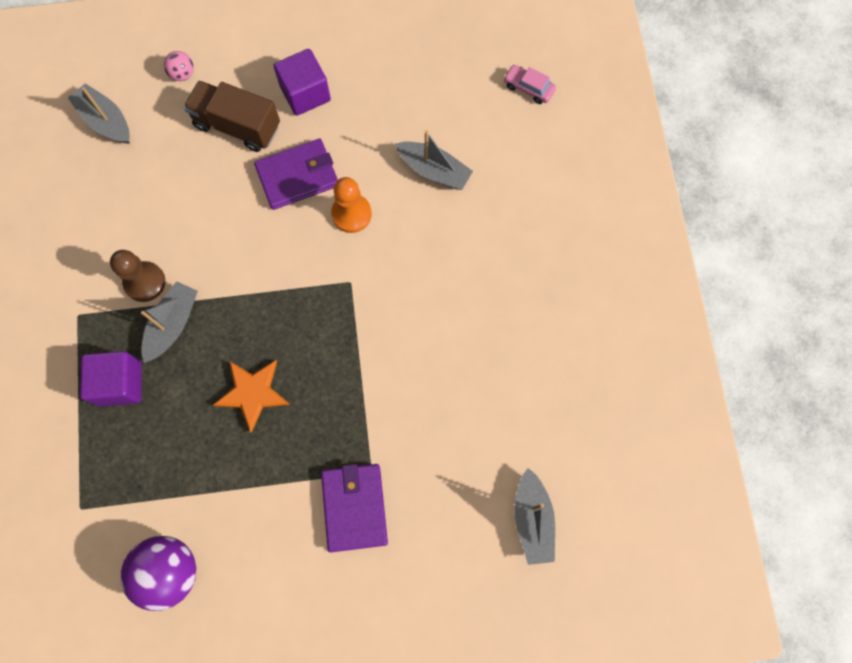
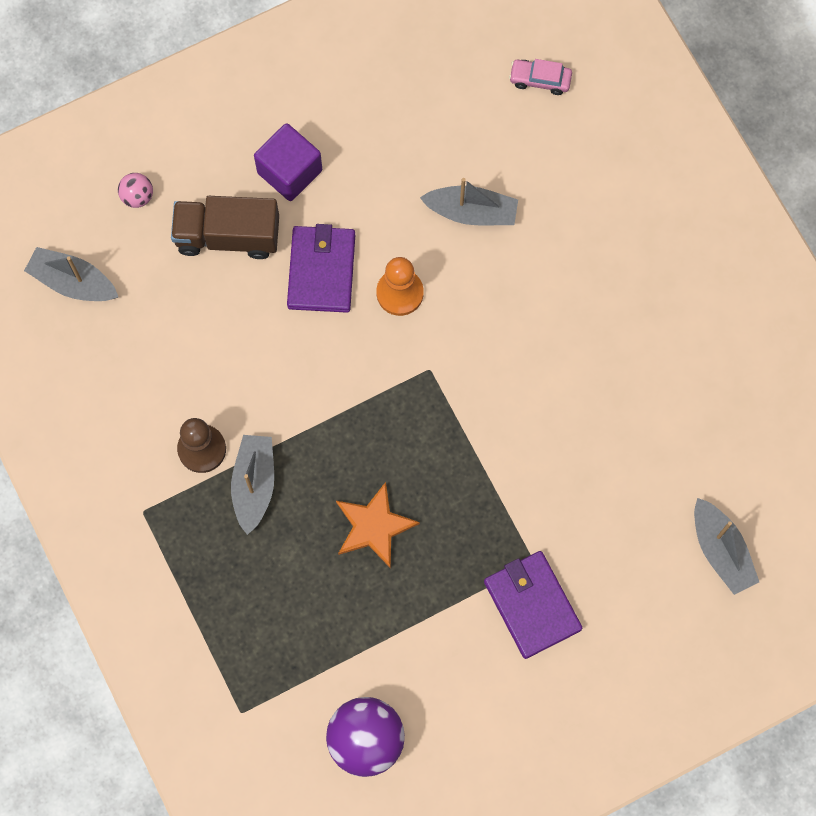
camera: 20 degrees left, 0 degrees up
purple cube [80,351,142,407] -> none
purple wallet [254,139,338,210] -> purple wallet turned 45 degrees counterclockwise [287,224,355,313]

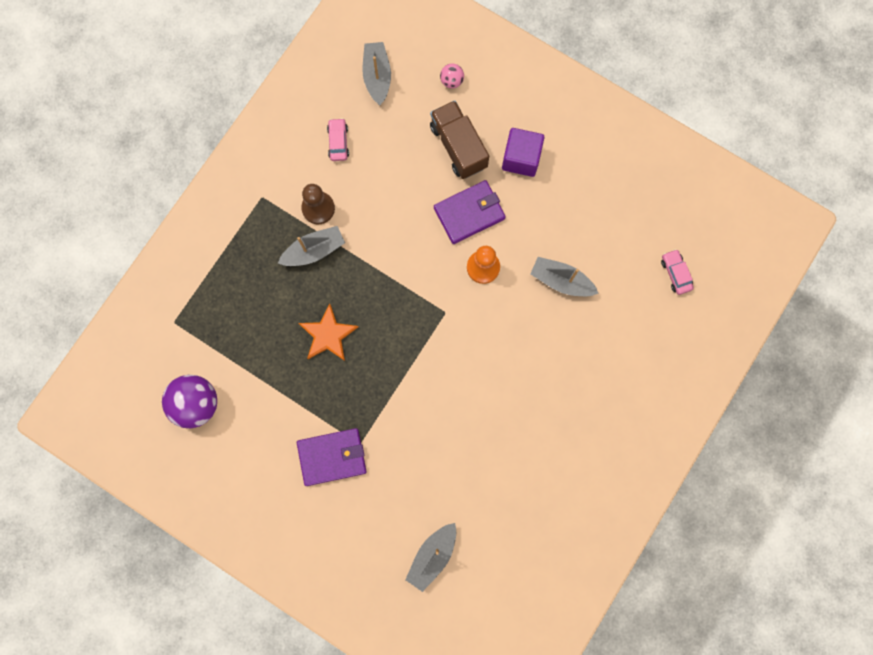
camera: 60 degrees right, 5 degrees up
grey boat [420,178,518,225] -> grey boat turned 135 degrees clockwise [530,257,599,296]
purple wallet [484,551,582,659] -> purple wallet turned 45 degrees clockwise [297,428,367,486]
none -> pink car [327,118,349,161]

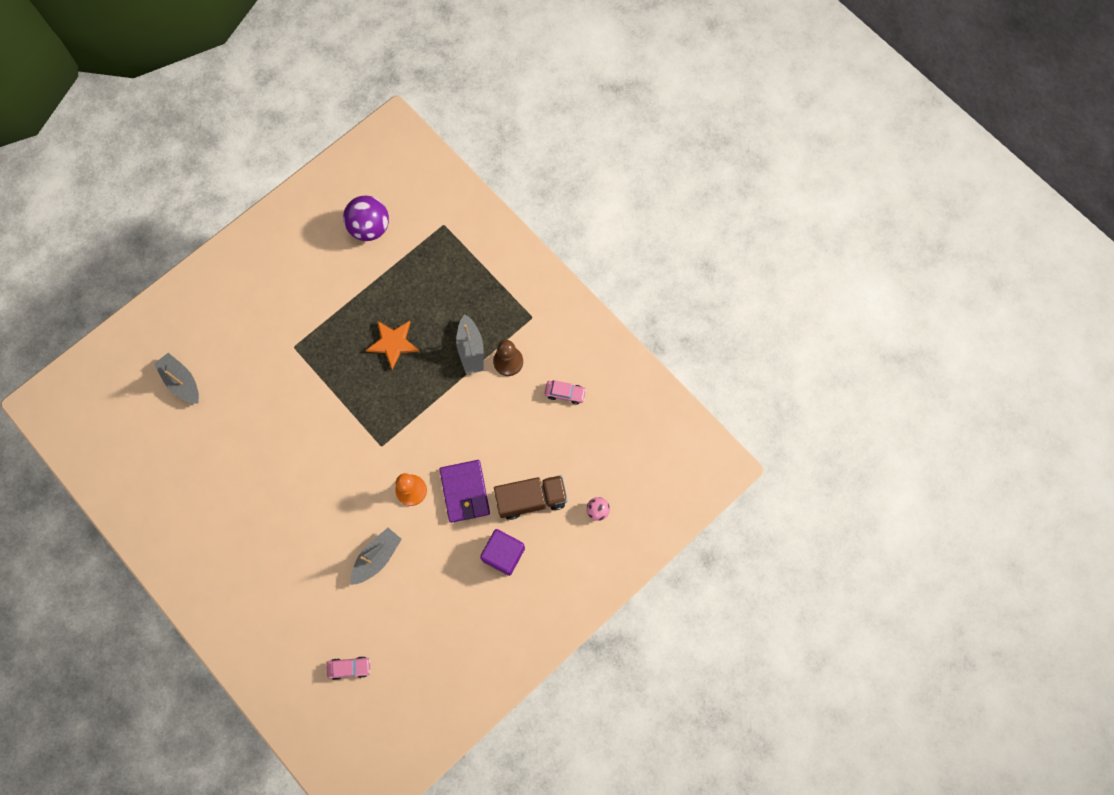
camera: 105 degrees right, 5 degrees down
purple wallet [297,428,367,486] -> none
grey boat [362,42,391,105] -> none

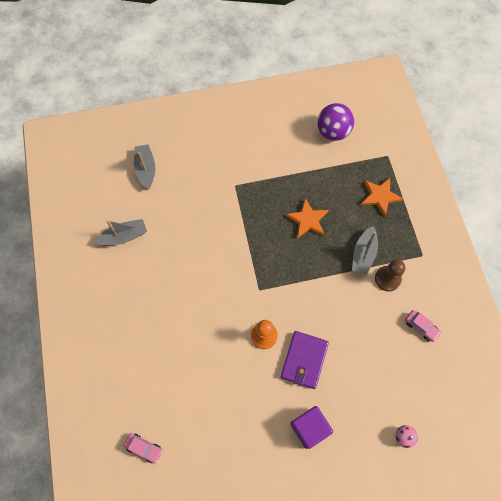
camera: 30 degrees right, 5 degrees down
grey boat [350,528,402,585] -> grey boat moved to [94,219,147,246]
brown truck [494,475,568,520] -> none
none -> orange star [361,178,403,217]

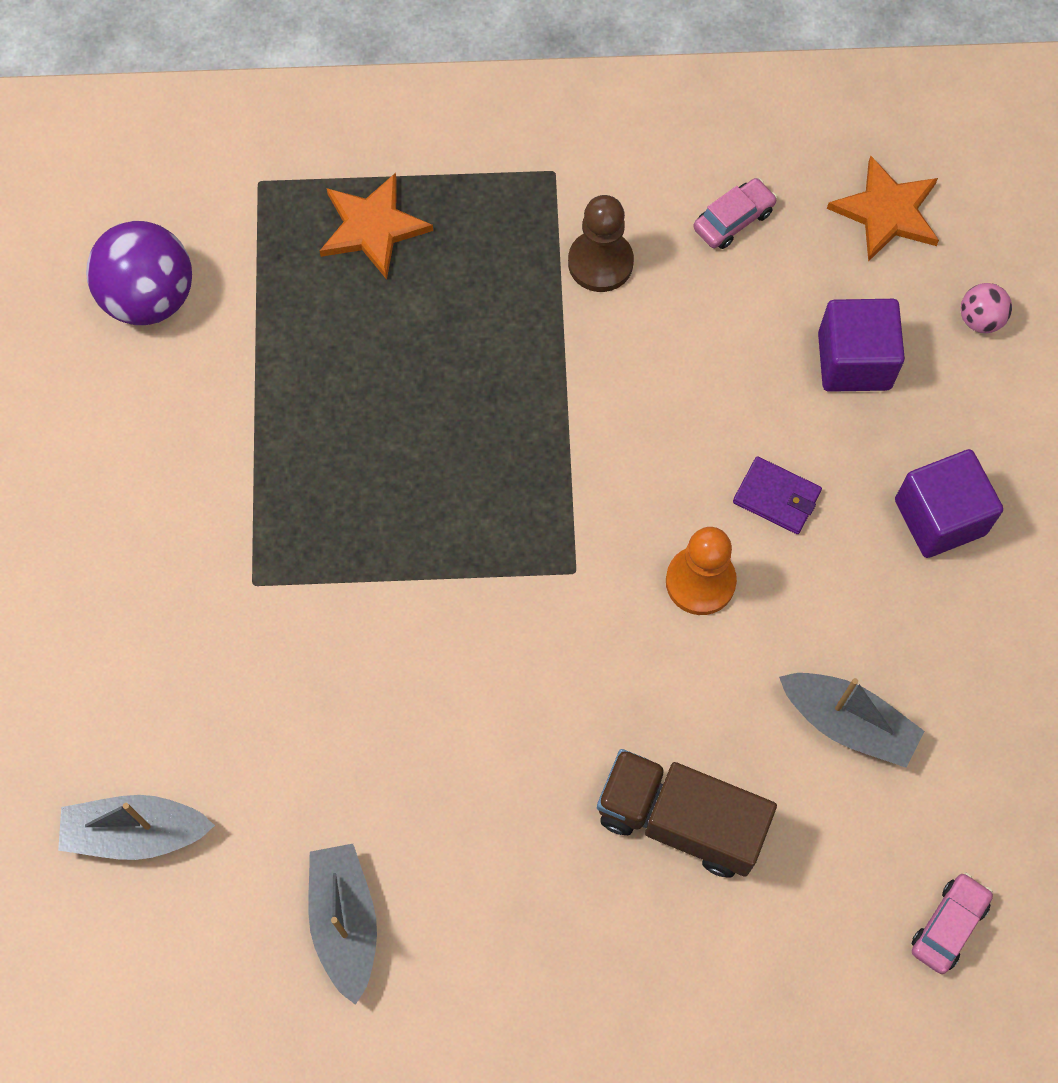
camera: 80 degrees left, 0 degrees up
purple wallet [281,331,329,389] -> purple wallet [733,456,822,534], size x0.59
orange star [285,199,329,238] -> orange star moved to [827,156,939,262]
grey boat [352,226,378,275] -> grey boat moved to [779,673,925,768]
none -> brown truck [597,749,777,878]
none -> purple cube [818,299,905,392]

